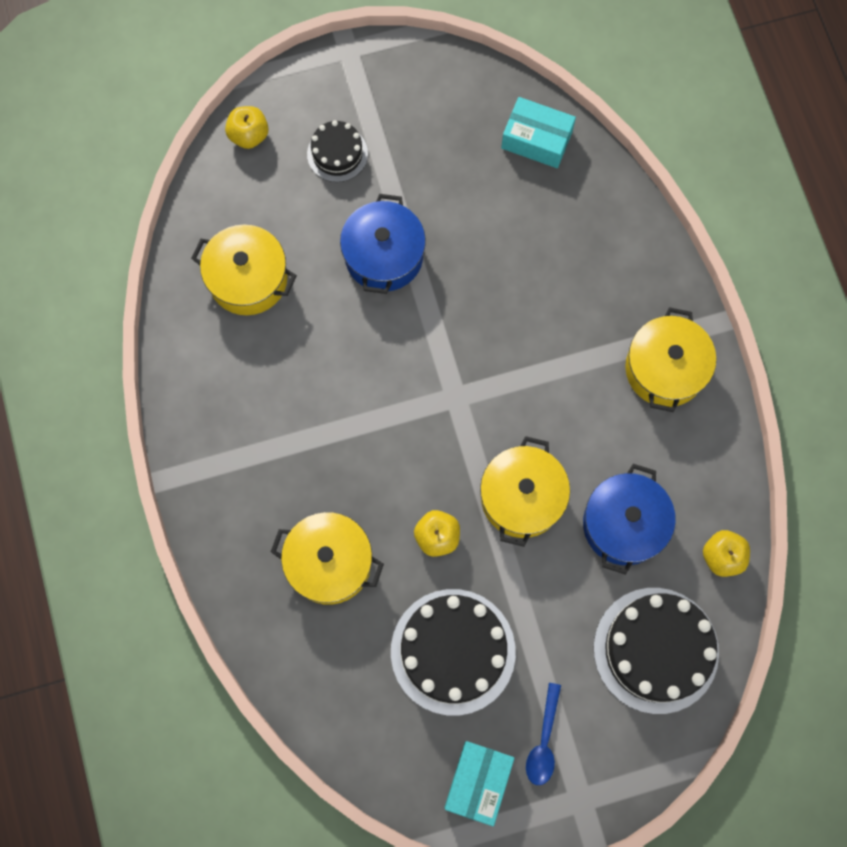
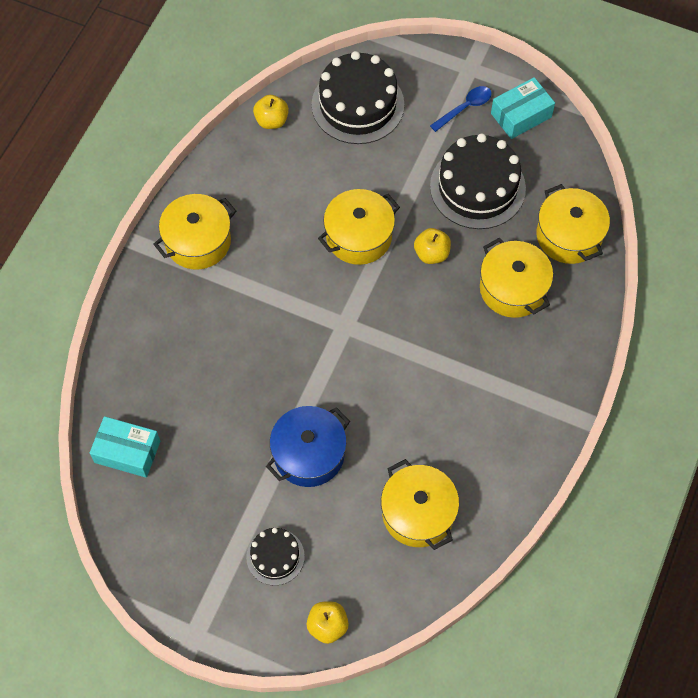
camera: 140 degrees left, 10 degrees down
turquoise box [501,97,576,168] -> turquoise box turned 45 degrees counterclockwise [90,416,160,478]
blue pot [583,464,676,575] -> none
none -> yellow pot [537,184,610,264]

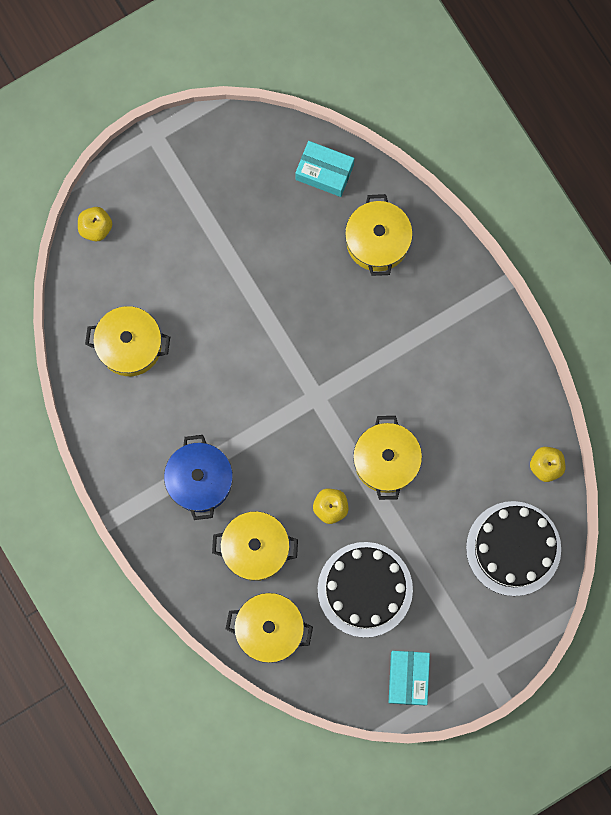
camera: 125 degrees right, 15 degrees up
turquoise box [90,416,160,478] -> turquoise box turned 60 degrees clockwise [295,141,355,197]
yellow pot [153,194,236,270] -> yellow pot moved to [345,194,413,276]
black cake [246,528,305,586] -> none
blue pot [266,406,350,487] -> blue pot moved to [164,435,233,520]
blue spoon [430,86,492,132] -> none

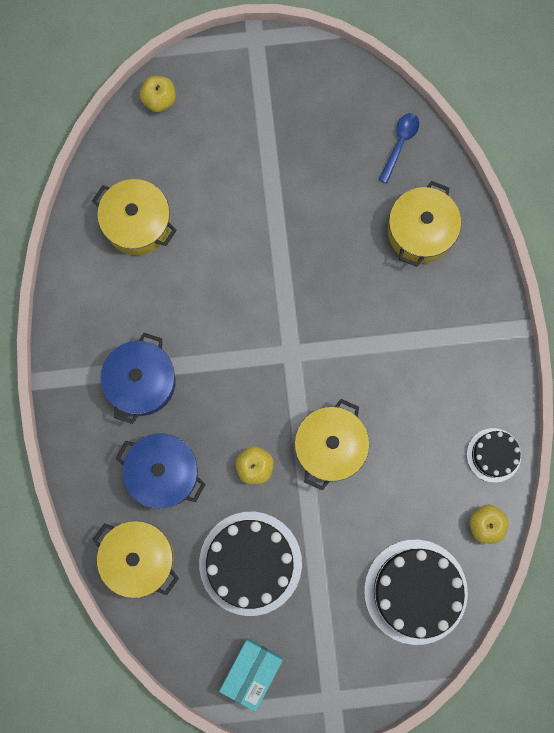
camera: 25 degrees right, 0 degrees up
yellow pot [212,511,298,581] -> blue pot [116,433,206,509]
turquoise box [295,141,355,197] -> blue spoon [379,113,419,183]
none -> black cake [467,428,521,483]

